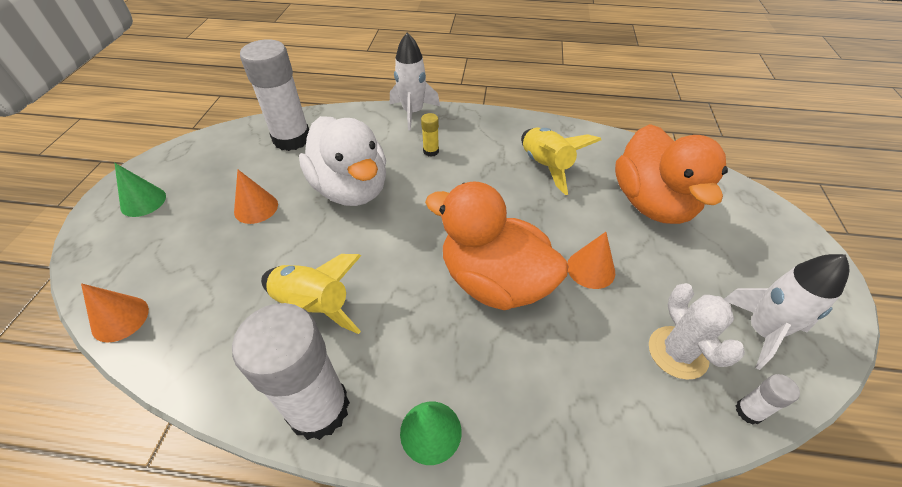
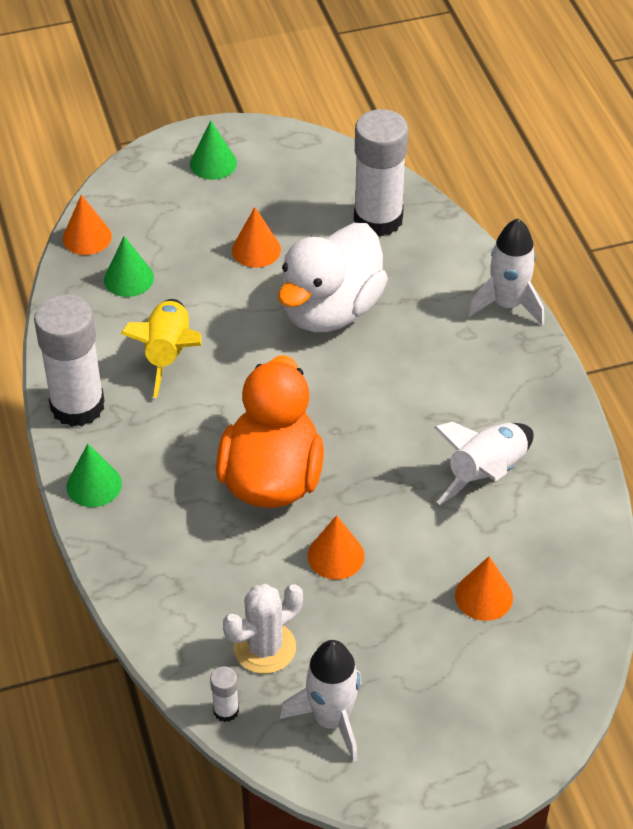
camera: 65 degrees right, 0 degrees up
yellow glue stick [421,113,439,157] -> none
yellow rocket [521,128,601,195] -> white rocket [434,422,534,505]
orange duck [615,124,728,224] -> orange cone [455,556,513,621]
none -> green cone [104,236,154,297]

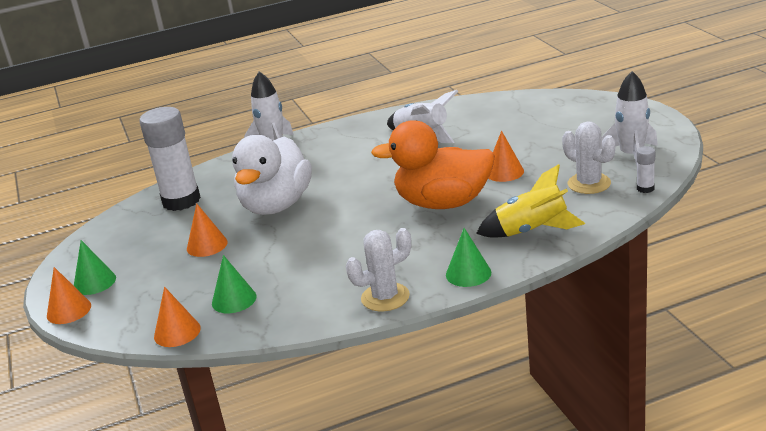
camera: 90 degrees left, 20 degrees down
white glue stick [34,294,105,427] -> white cactus [346,228,412,311]
yellow rocket [121,299,202,398] -> yellow rocket moved to [476,164,585,238]
white duck [278,223,388,332] -> white duck turned 75 degrees clockwise [232,135,312,215]
orange cone [455,556,513,621] -> orange cone moved to [47,267,91,324]

